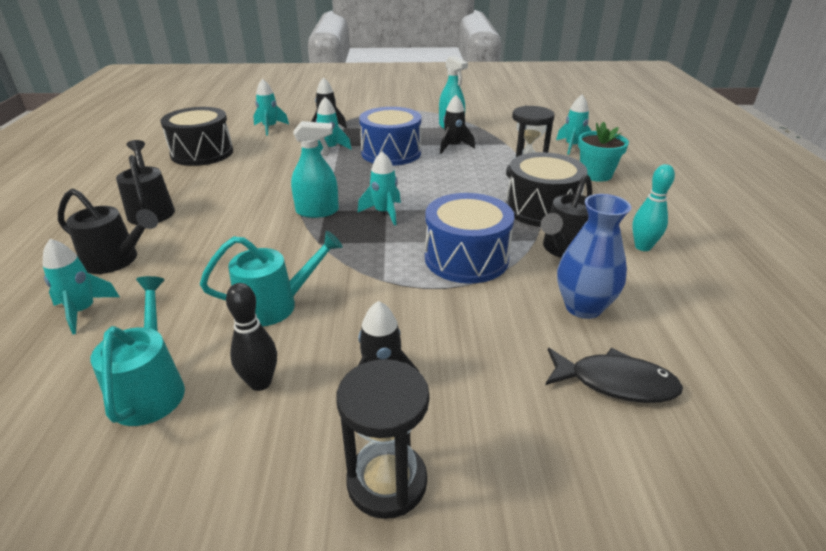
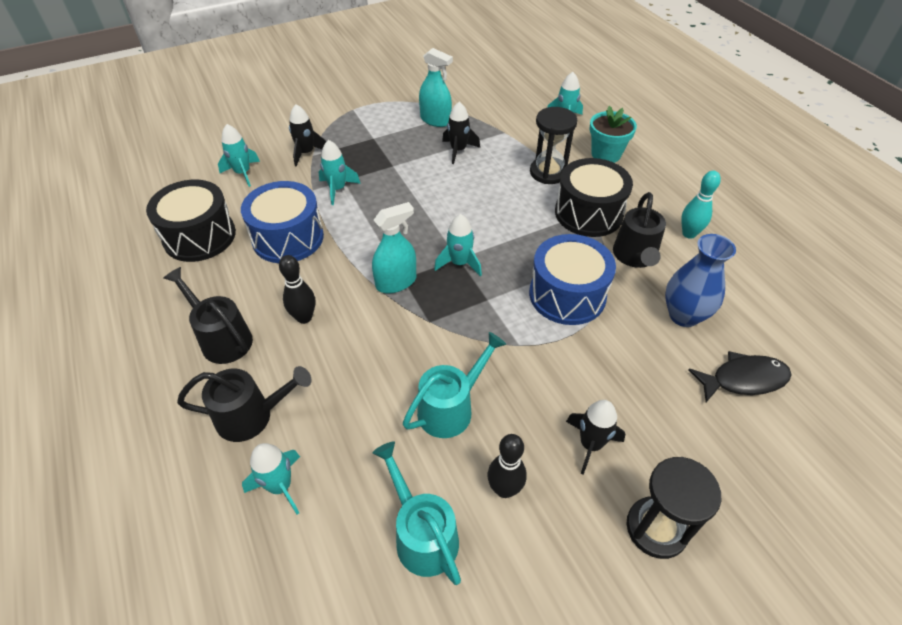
camera: 25 degrees left, 15 degrees up
blue drum [359,107,421,166] -> blue drum moved to [241,181,324,263]
none -> black bowling pin [279,255,315,324]

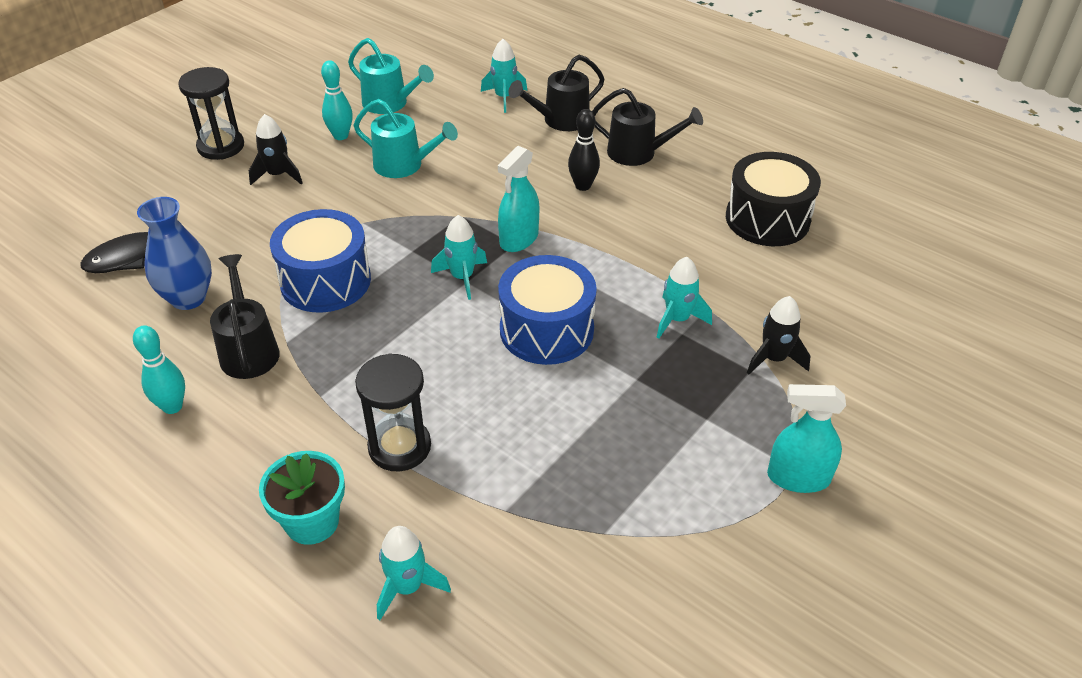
camera: 155 degrees right, 5 degrees down
turquoise rocket [218,124,260,187] -> none
blue drum [241,181,324,263] -> blue drum moved to [498,255,597,365]
turquoise watering can [403,332,506,438] -> turquoise watering can turned 90 degrees counterclockwise [354,99,458,178]
turquoise spray bottle [419,48,453,127] -> turquoise spray bottle moved to [767,384,846,493]
black rocket [442,102,480,164] -> none
black bowling pin [488,434,527,498] -> turquoise bowling pin [321,60,353,140]
black drum [555,158,633,237] -> none

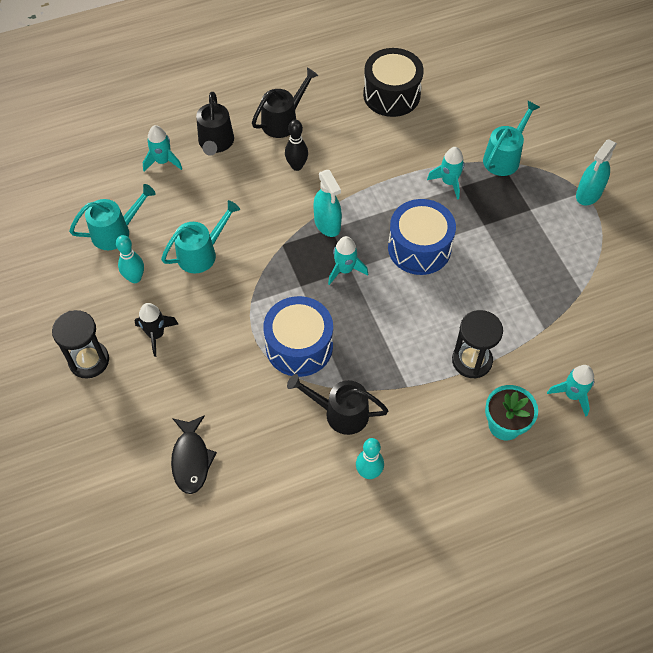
camera: 60 degrees left, 15 degrees up
blue vase [137,197,212,310] -> none
black rocket [747,296,811,375] -> turquoise watering can [483,101,540,176]

